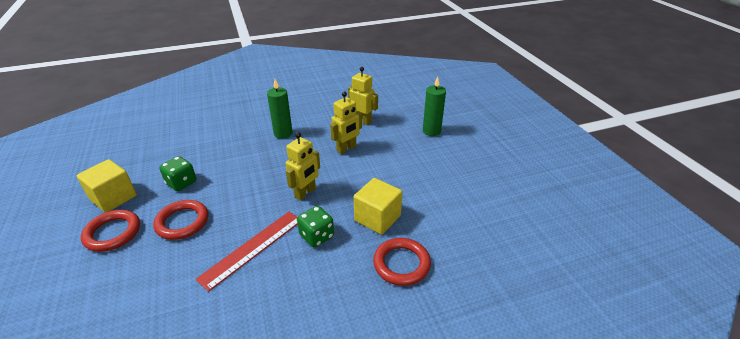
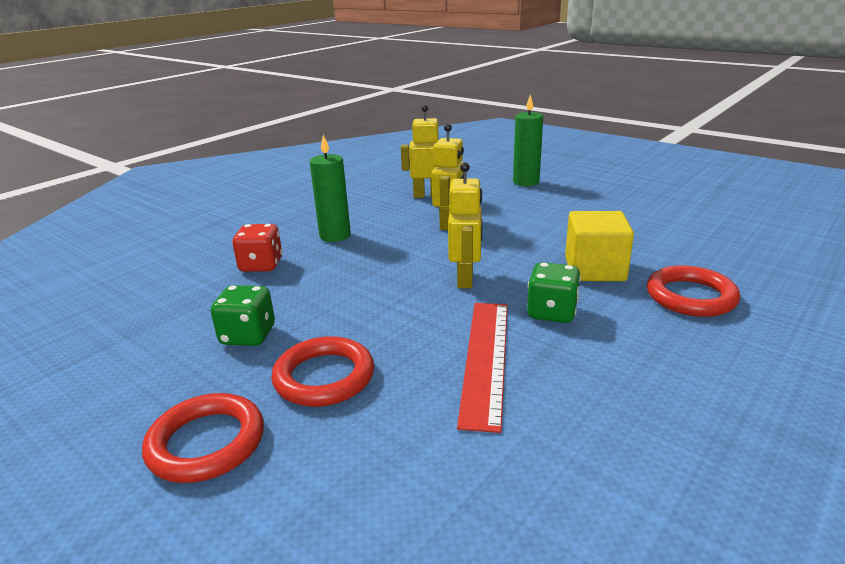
camera: 30 degrees left, 10 degrees down
yellow cube [77,159,137,213] -> none
none -> red dice [232,224,283,272]

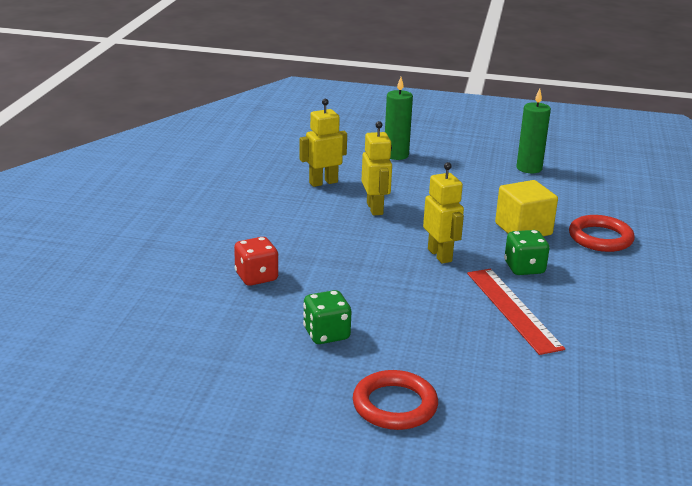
camera: 30 degrees left, 0 degrees up
red ring [271,336,374,407] -> none
green candle [310,135,351,242] -> green candle moved to [516,89,551,173]

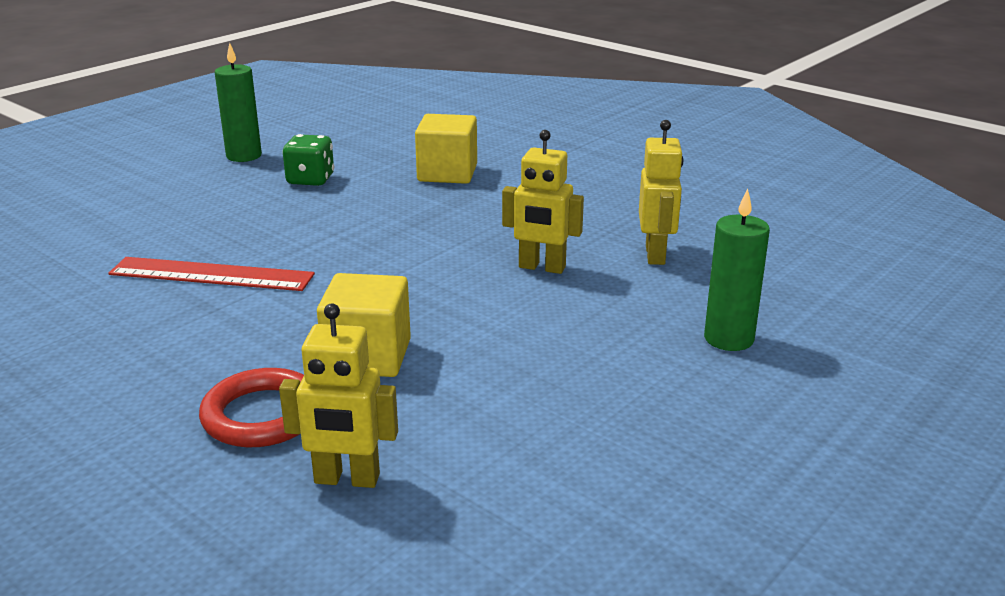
camera: 120 degrees right, 0 degrees up
red dice [234,237,279,286] -> yellow cube [415,114,477,184]
red ring [353,370,438,430] -> none
yellow robot [423,162,464,264] -> yellow robot moved to [279,303,398,488]
green dice [504,230,550,275] -> none
green candle [516,89,551,173] -> green candle moved to [215,43,262,162]

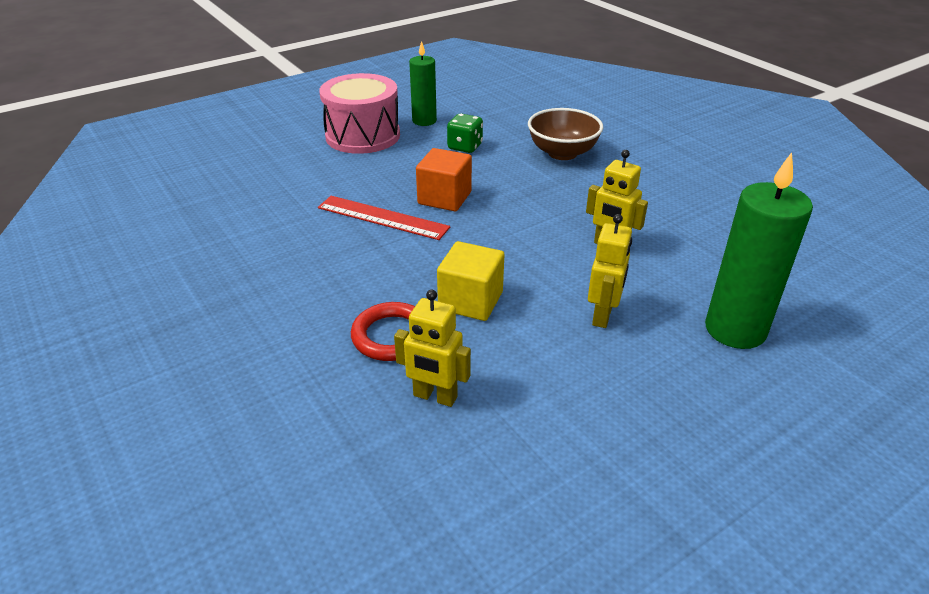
camera: 15 degrees right, 10 degrees up
yellow cube [415,114,477,184] -> brown bowl [528,108,603,160]
yellow robot [639,120,684,265] -> yellow robot moved to [588,214,632,328]
green candle [704,188,770,351] -> green candle [705,152,813,349], size x1.62
none -> pink drum [319,73,400,154]
none -> orange cube [416,148,472,211]

